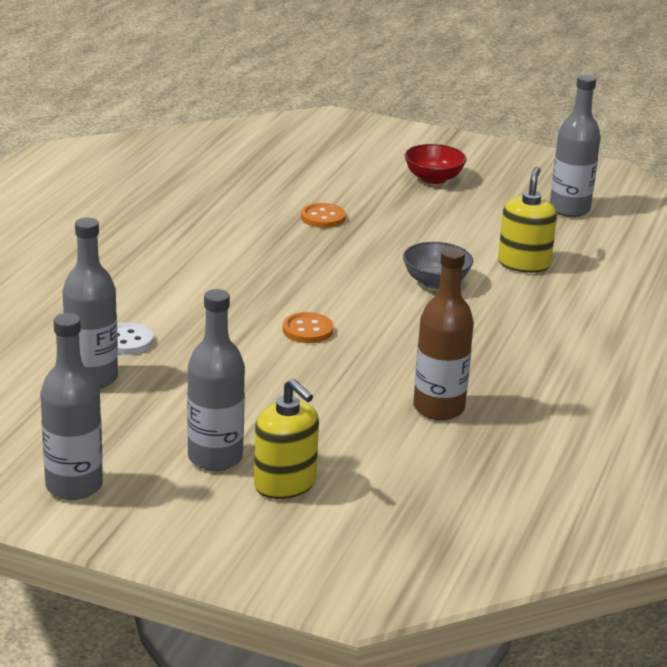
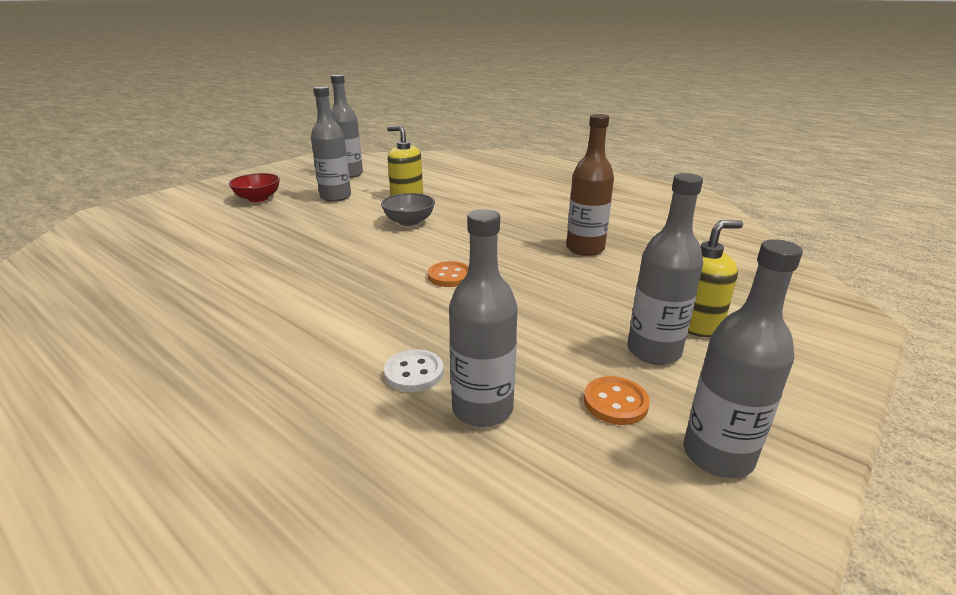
camera: 70 degrees left, 0 degrees up
orange button [301,203,346,228] -> orange button moved to [584,376,650,425]
none -> grey bottle [311,86,351,202]

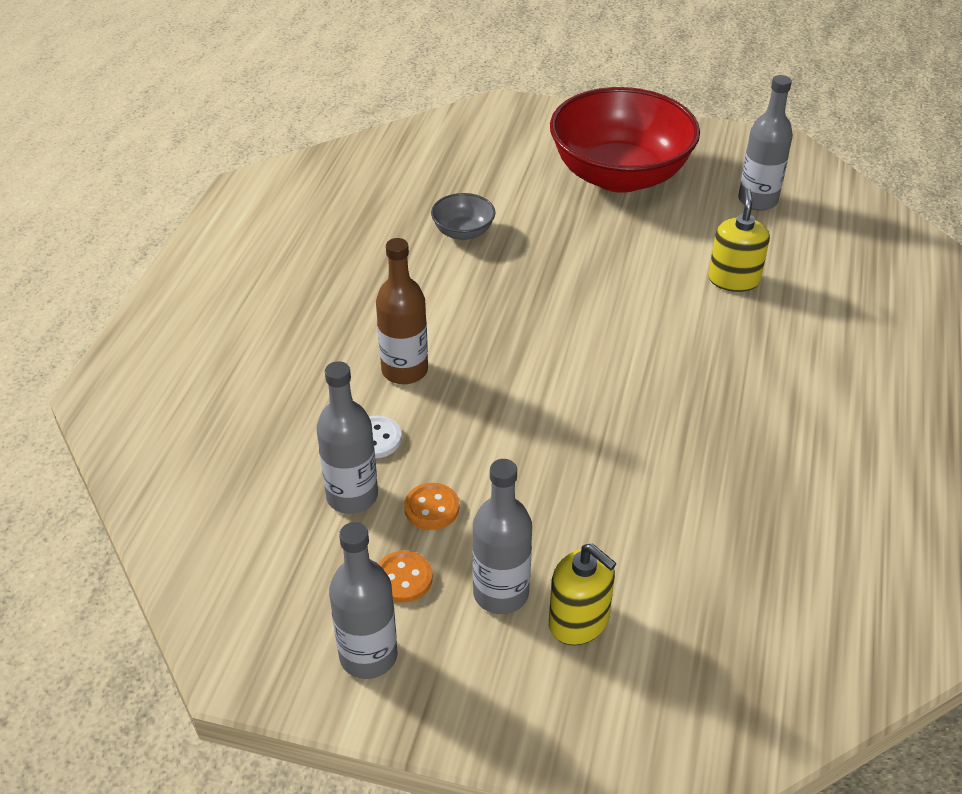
camera: 65 degrees right, 15 degrees up
red bowl [229,173,280,202] -> red bowl [550,87,700,193], size x2.41
grey bottle [311,86,351,202] -> none
grey bowl [381,193,435,226] -> grey bowl moved to [431,193,495,240]
orange button [428,261,469,287] -> orange button moved to [404,483,459,530]
brown bottle [566,114,614,256] -> brown bottle moved to [376,238,428,384]

